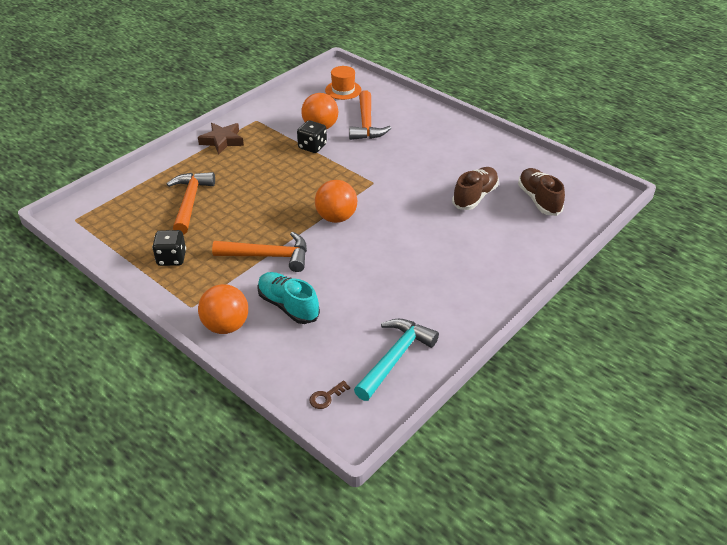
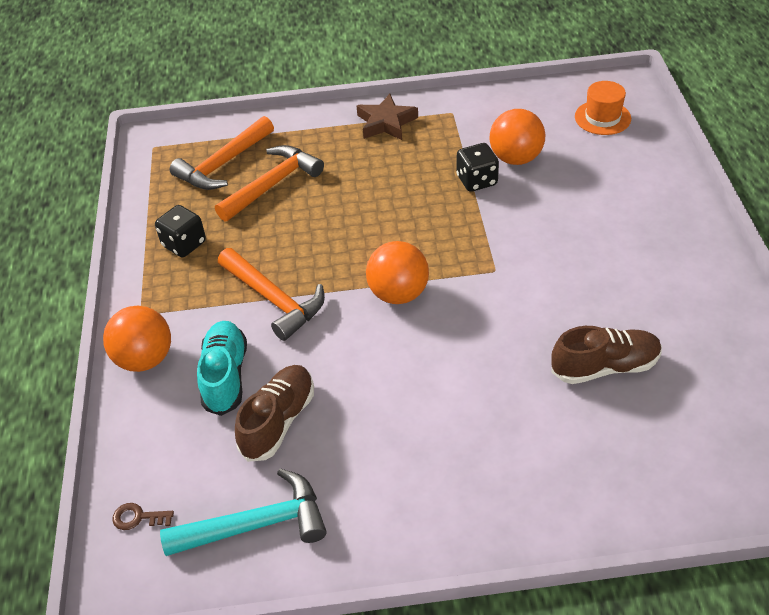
camera: 45 degrees right, 5 degrees up
orange hammer [349,90,391,140] -> orange hammer moved to [170,116,274,190]
brown shoe [518,168,565,216] -> brown shoe moved to [235,365,314,462]

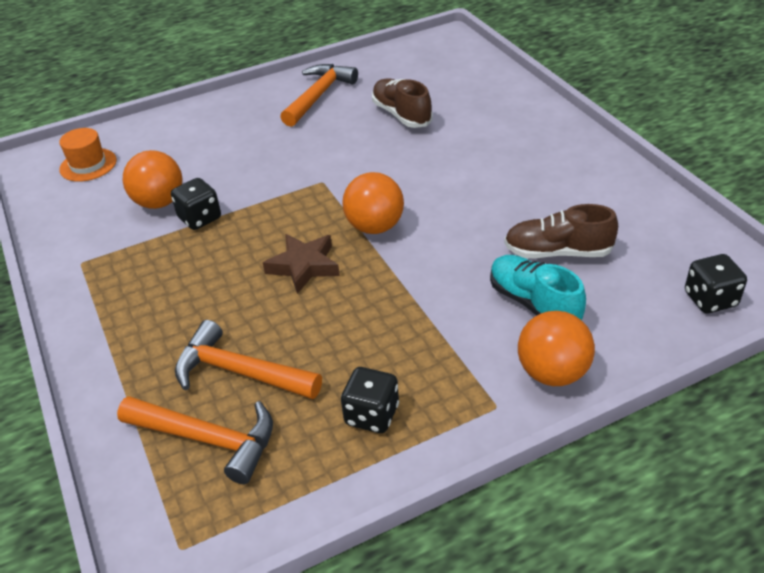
camera: 110 degrees left, 5 degrees down
brown key [113,503,174,530] -> black dice [685,254,747,313]
turquoise hammer [160,469,327,556] -> none
turquoise shoe [197,321,247,416] -> turquoise shoe turned 75 degrees clockwise [490,255,586,320]
orange hammer [218,248,325,341] -> orange hammer moved to [280,64,358,127]
brown star [357,93,418,140] -> brown star moved to [263,234,340,294]

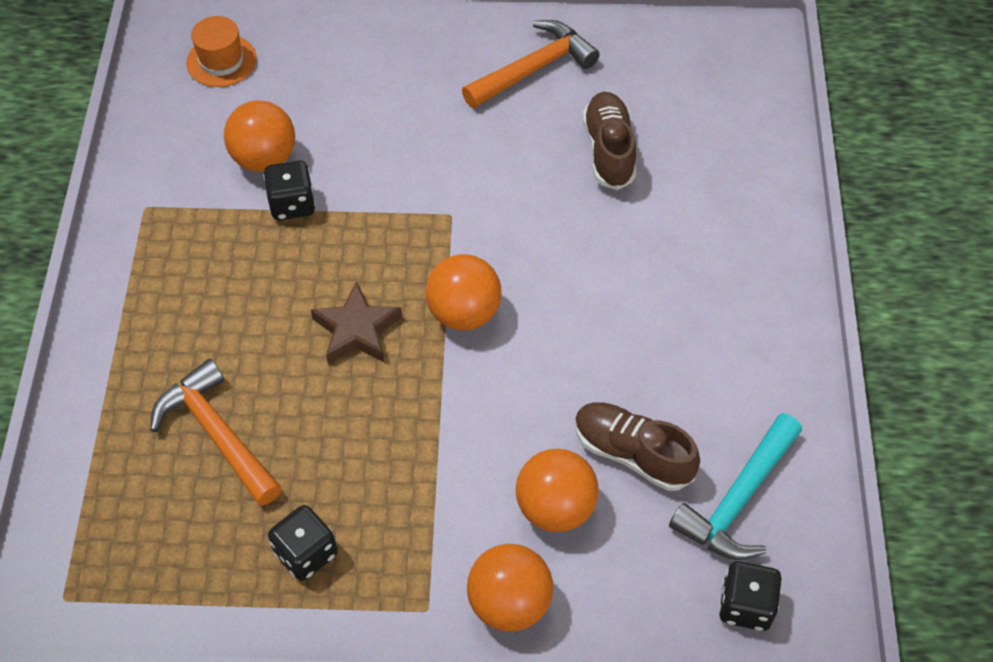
camera: 25 degrees right, 15 degrees up
orange hammer [117,396,273,484] -> none
turquoise shoe [490,255,586,320] -> orange ball [516,449,599,532]
none -> turquoise hammer [669,413,802,560]

